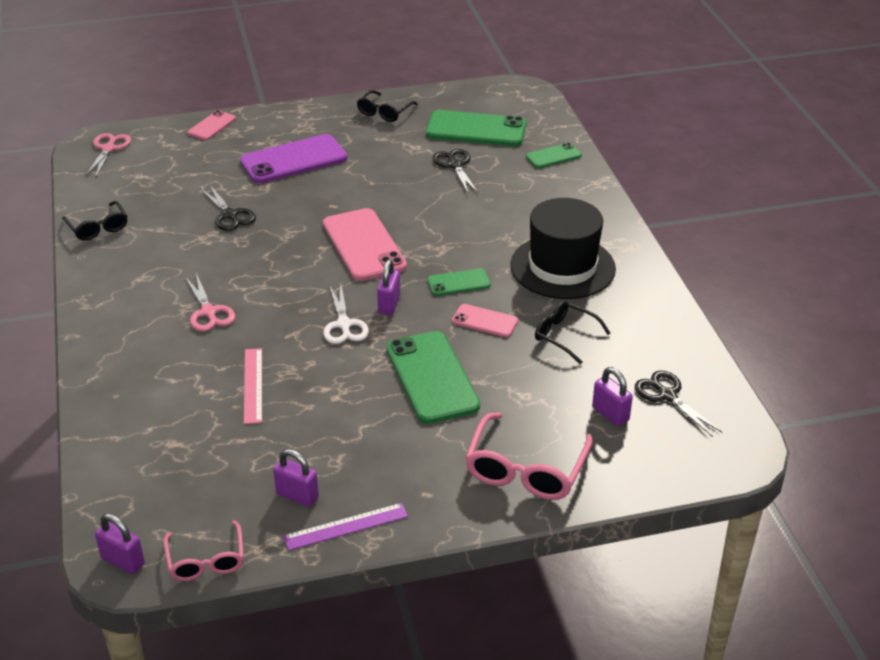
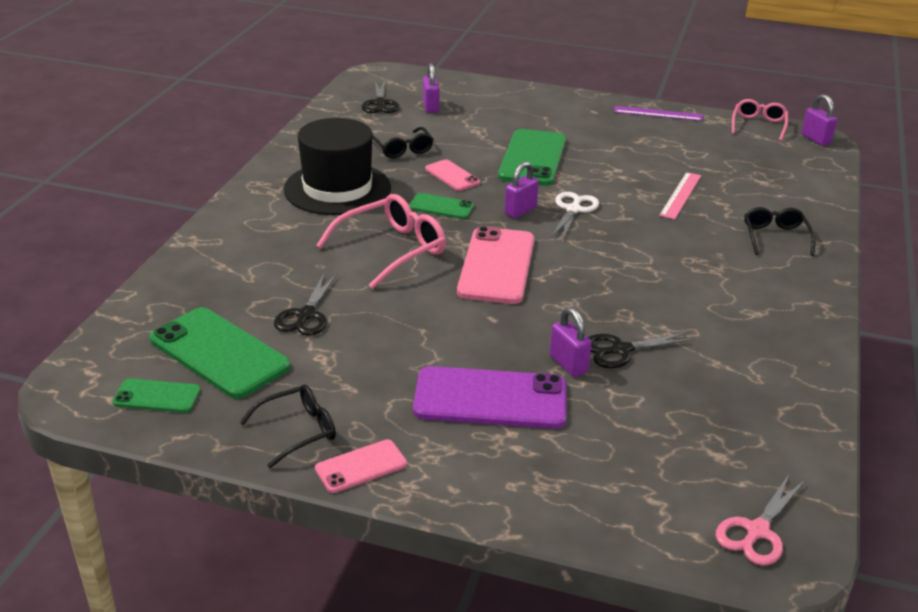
camera: 150 degrees left, 5 degrees down
black glasses [62,201,127,241] -> black glasses moved to [744,207,816,256]
pink scissors [185,273,235,332] -> none
pink phone [188,110,236,140] -> pink phone moved to [315,439,407,493]
black scissors [201,184,256,231] -> black scissors turned 105 degrees counterclockwise [588,332,696,368]
purple padlock [273,449,319,507] -> purple padlock moved to [550,307,592,377]
pink glasses [465,412,593,500] -> pink glasses moved to [316,194,446,289]
green phone [526,143,582,168] -> green phone moved to [113,378,201,413]

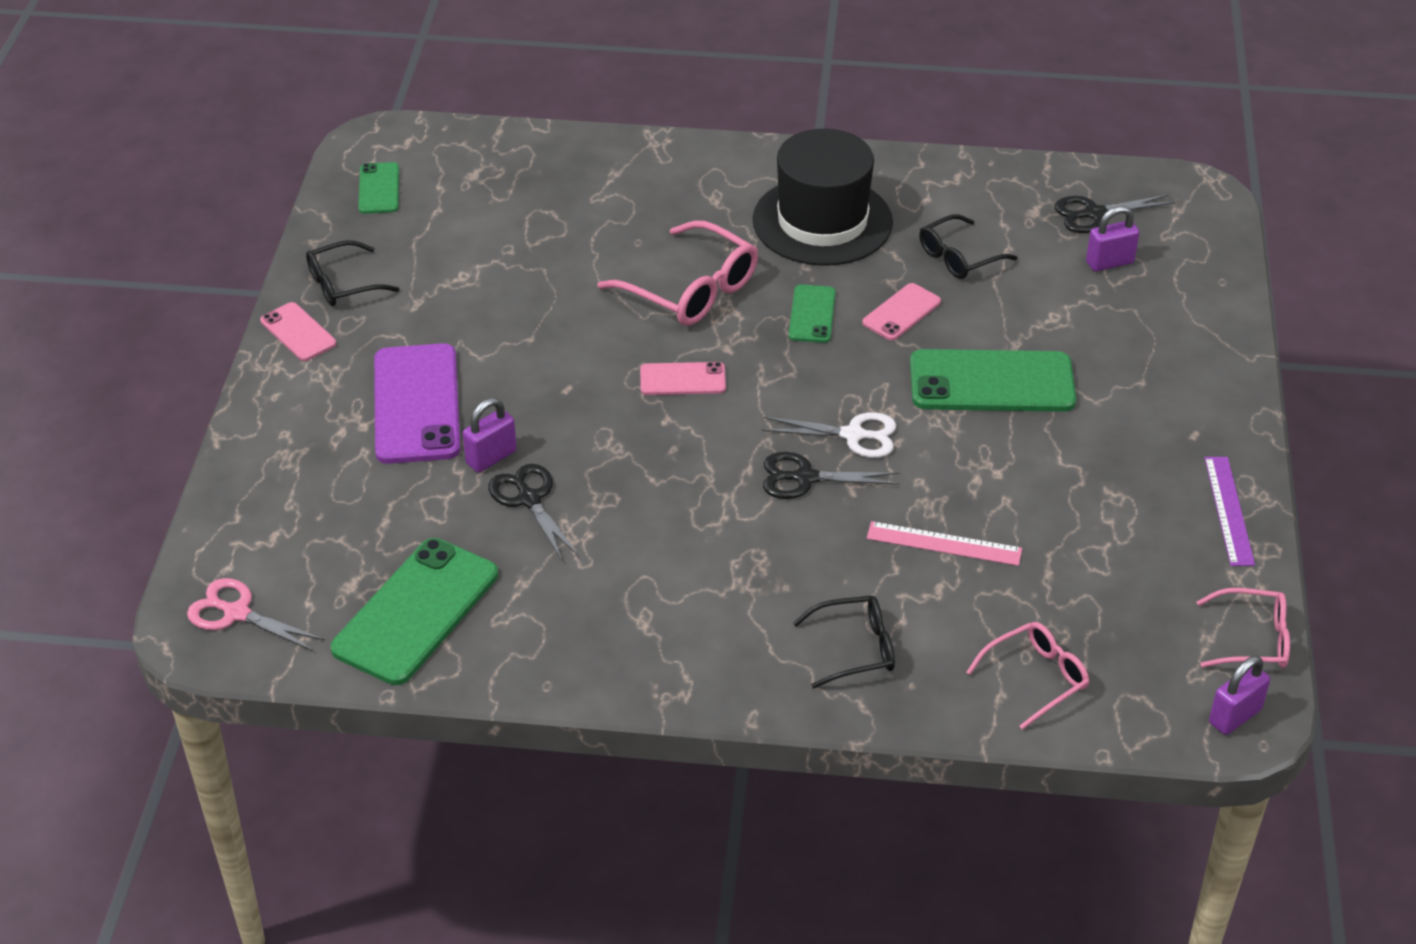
camera: 80 degrees right, 10 degrees up
green phone [150,307,290,399] -> green phone moved to [330,538,498,685]
black glasses [240,384,336,468] -> black glasses turned 105 degrees clockwise [306,240,400,306]
black scissors [274,274,337,336] -> black scissors moved to [763,452,900,499]
pink phone [457,226,535,304] -> pink phone [640,362,726,395], size x0.53
purple padlock [504,161,539,218] -> none
none -> pink glasses [967,622,1090,730]

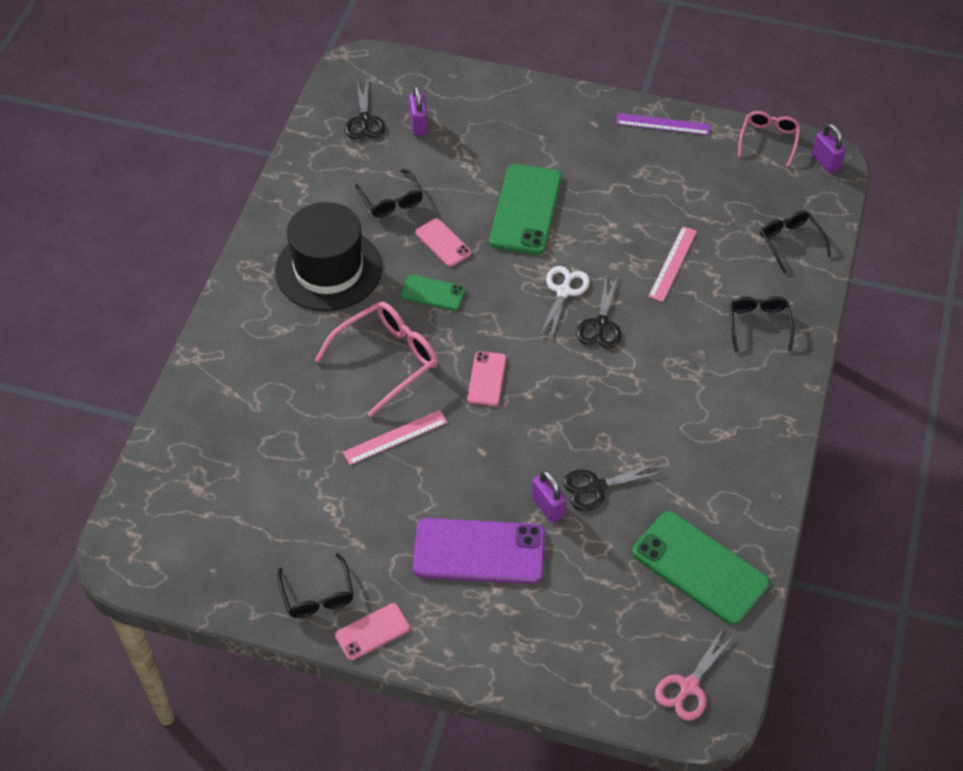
camera: 80 degrees left, 10 degrees up
green phone [358,162,399,214] -> none
pink glasses [967,622,1090,730] -> black glasses [760,211,831,274]
none -> pink ruler [343,410,448,465]

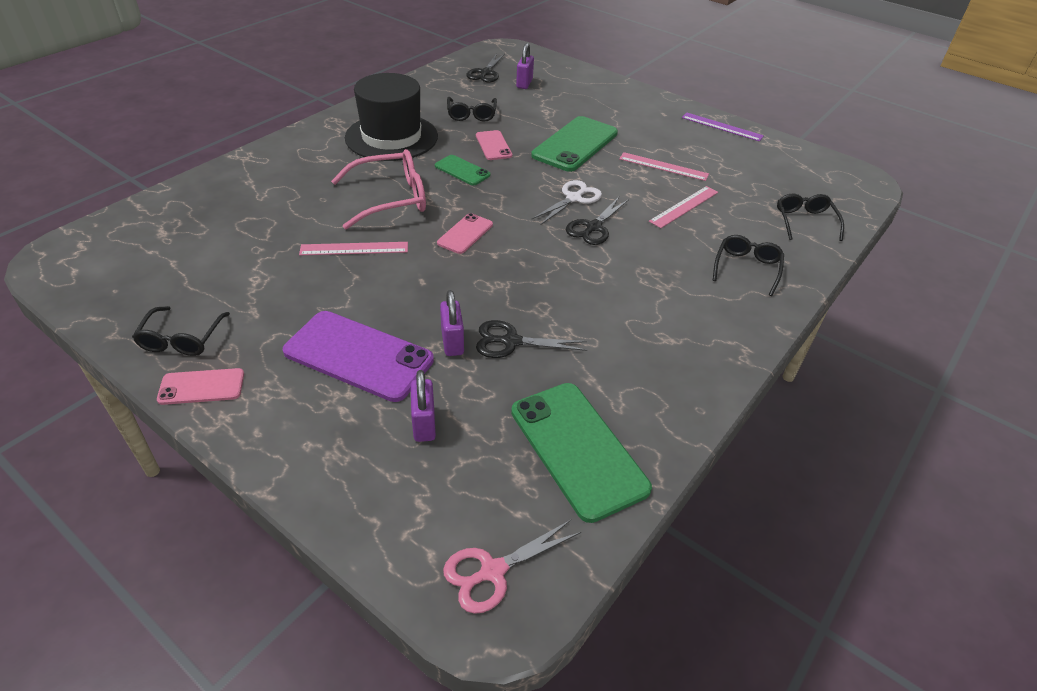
camera: 20 degrees right, 10 degrees down
pink glasses [738,111,801,167] -> none
purple padlock [812,124,846,174] -> purple padlock moved to [411,370,436,442]
none -> pink ruler [619,152,709,181]

